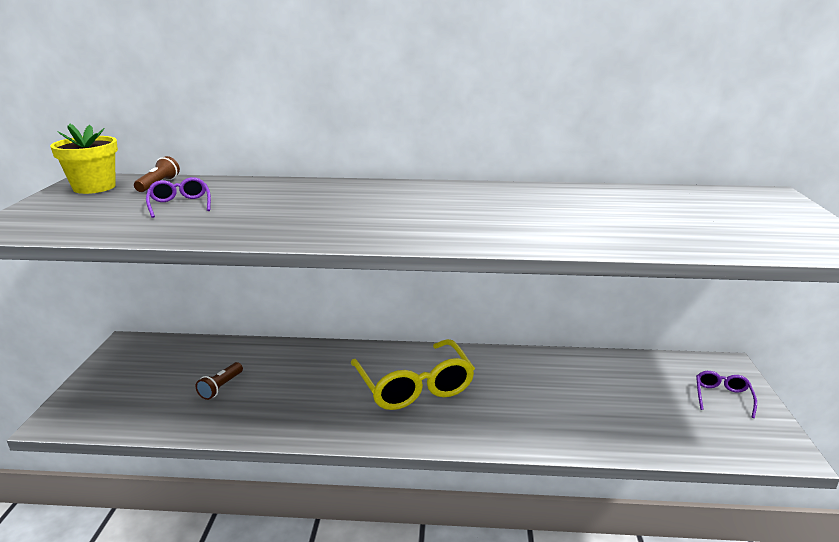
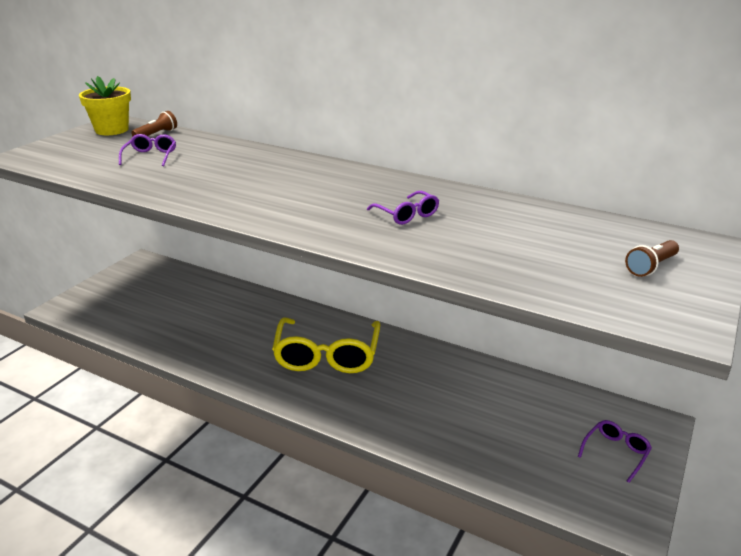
camera: 25 degrees right, 5 degrees up
brown flashlight [196,362,243,400] -> brown flashlight moved to [625,240,679,277]
none -> purple glasses [367,191,439,225]

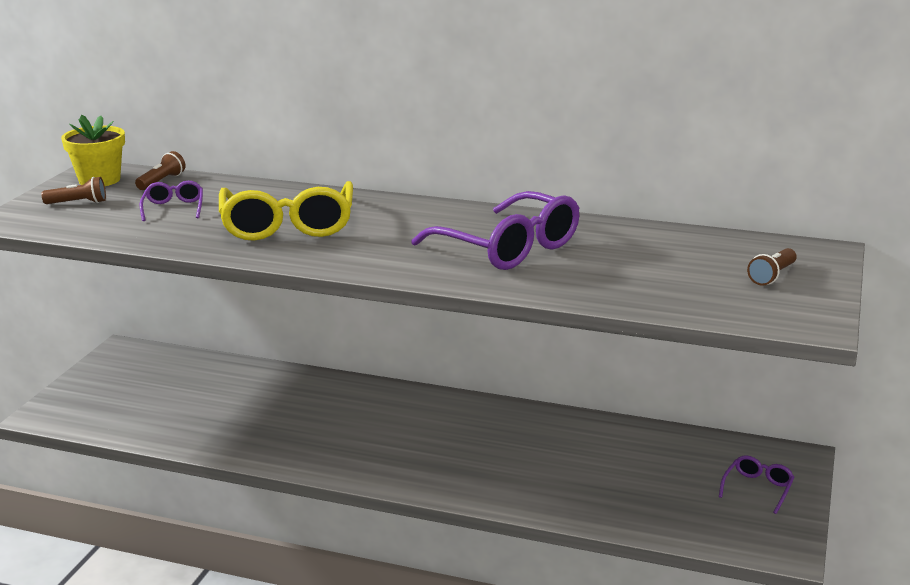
camera: 10 degrees left, 5 degrees down
yellow glasses [272,318,380,373] -> yellow glasses moved to [219,181,353,241]
purple glasses [367,191,439,225] -> purple glasses [411,191,579,270], size x2.12
none -> brown flashlight [41,177,106,204]

